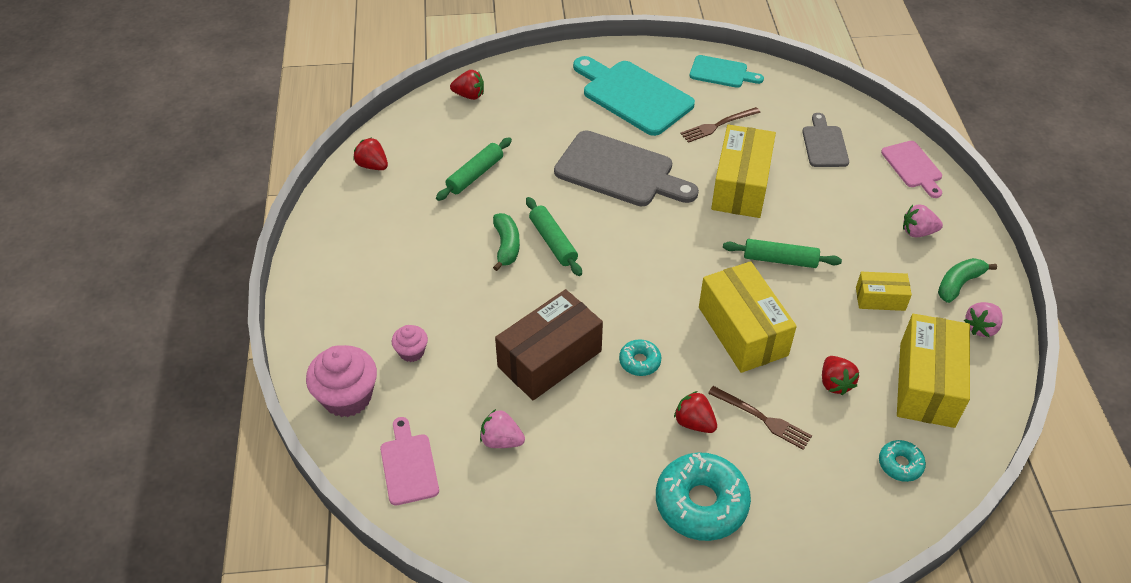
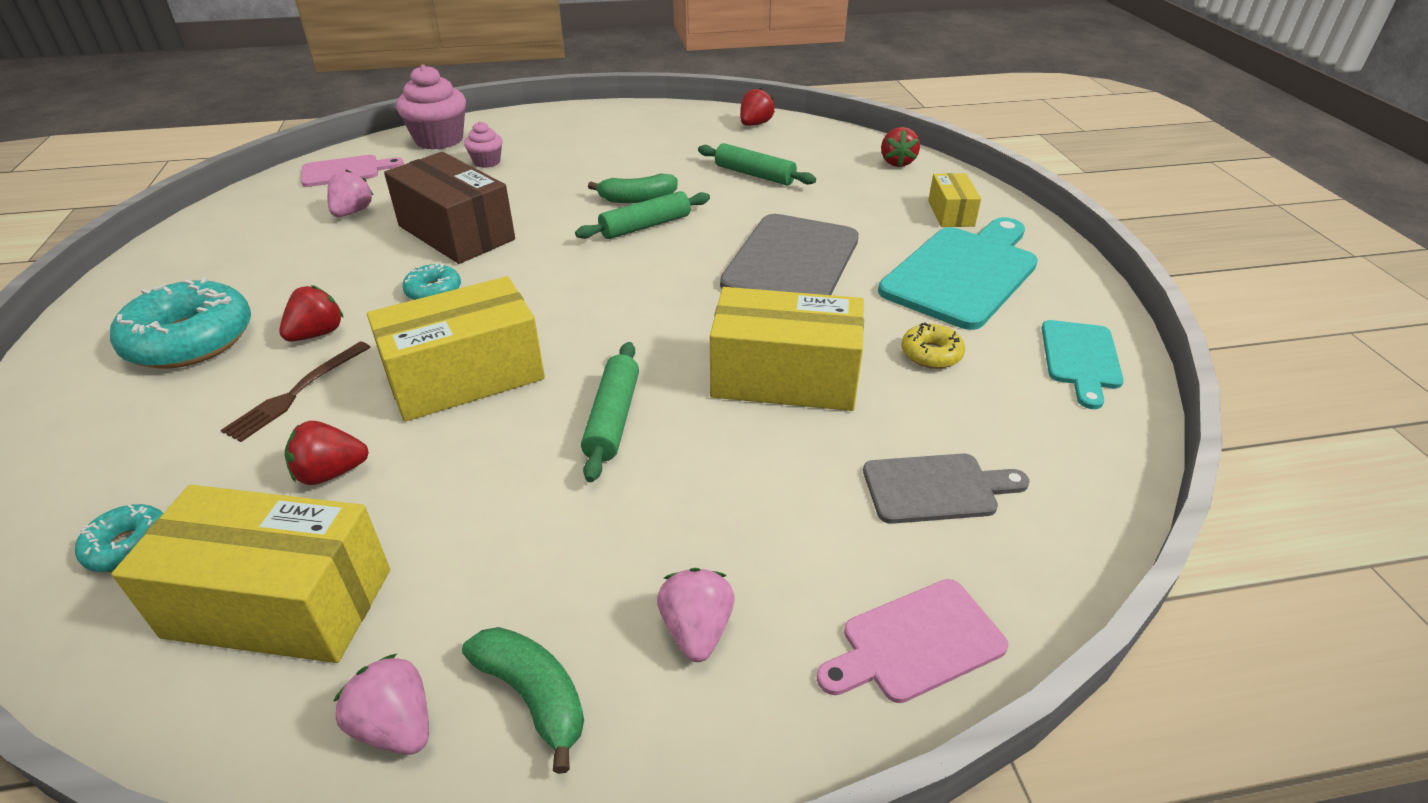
camera: 85 degrees right, 10 degrees down
brown fork [680,107,761,143] -> yellow donut [901,322,965,369]
yellow box [856,272,912,311] -> yellow box moved to [928,173,981,227]

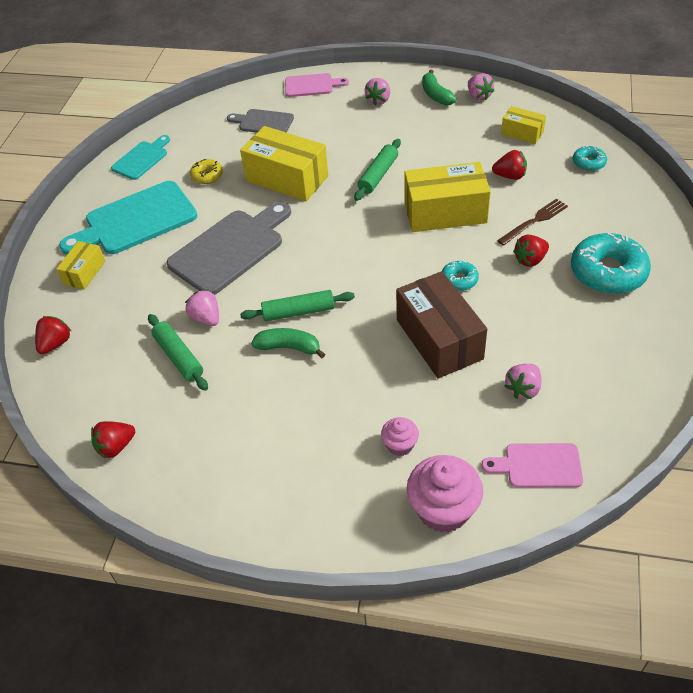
camera: 155 degrees left, 10 degrees up
yellow box [111,485,390,663] -> yellow box [501,106,546,144], size x0.53
none -> pink strawberry [185,290,219,326]

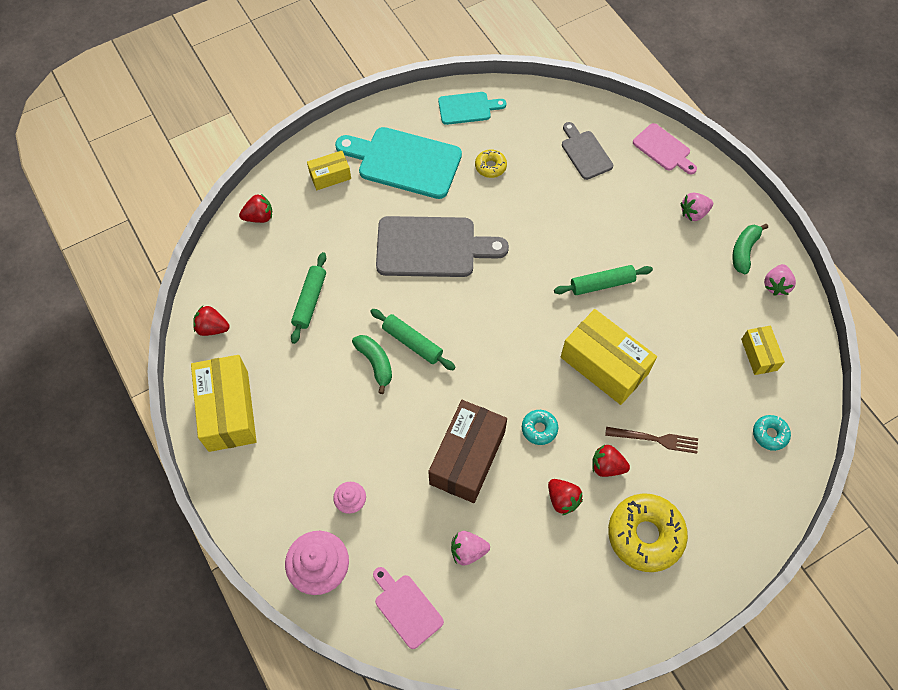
camera: 45 degrees right, 15 degrees up
pink strawberry [185,290,219,326] -> none
yellow box [240,126,328,201] -> yellow box moved to [191,355,257,452]
red strawberry [492,150,527,180] -> red strawberry moved to [548,479,583,515]
turquoise donut [571,233,651,294] -> yellow donut [608,493,688,572]

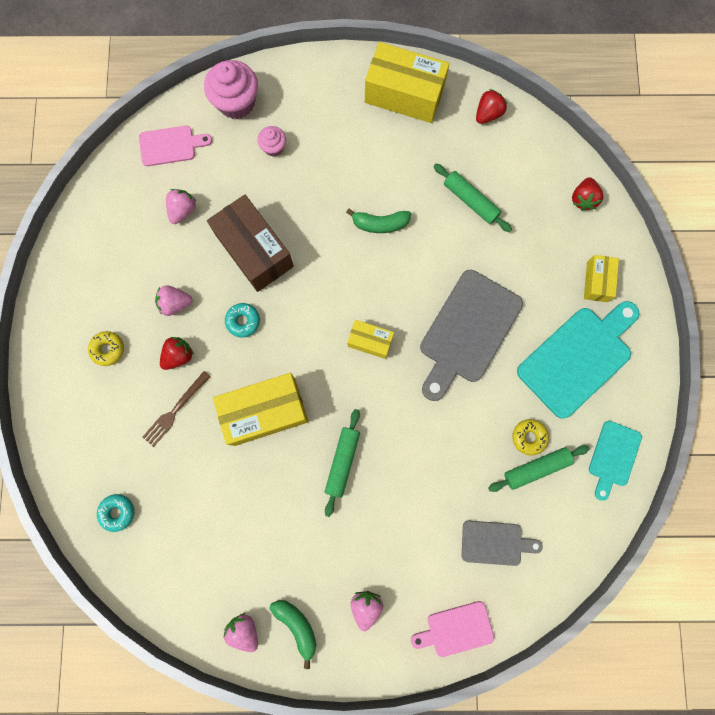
camera: 120 degrees right, 15 degrees up
green rolling pin [370,309,455,370] -> green rolling pin moved to [488,445,590,492]
red strawberry [548,479,583,515] -> pink strawberry [155,285,193,316]
yellow donut [608,493,688,572] -> yellow donut [88,331,124,366], size x0.50
yellow box [741,326,785,375] -> yellow box moved to [347,320,394,359]

